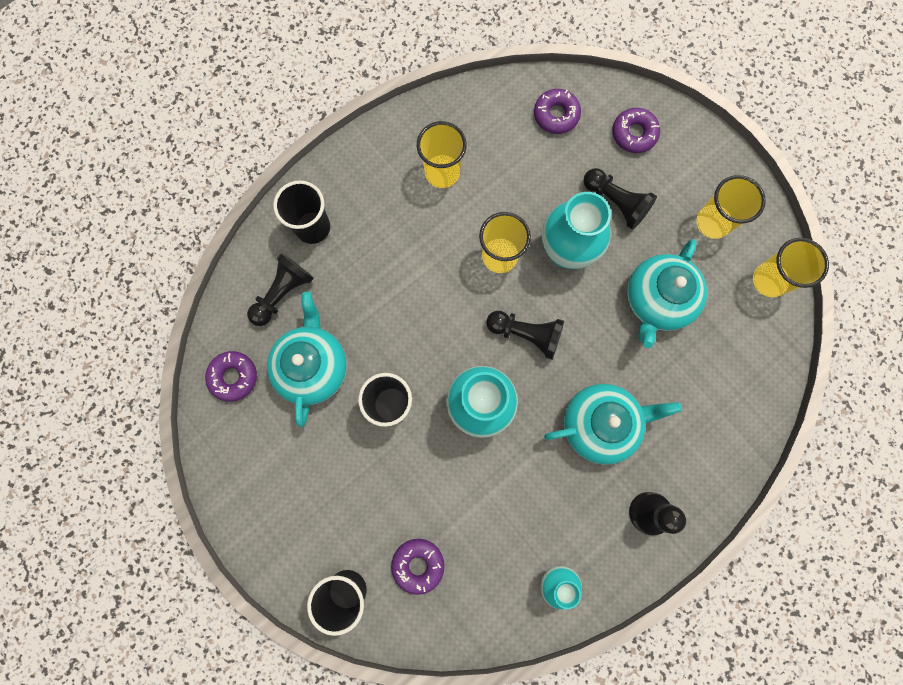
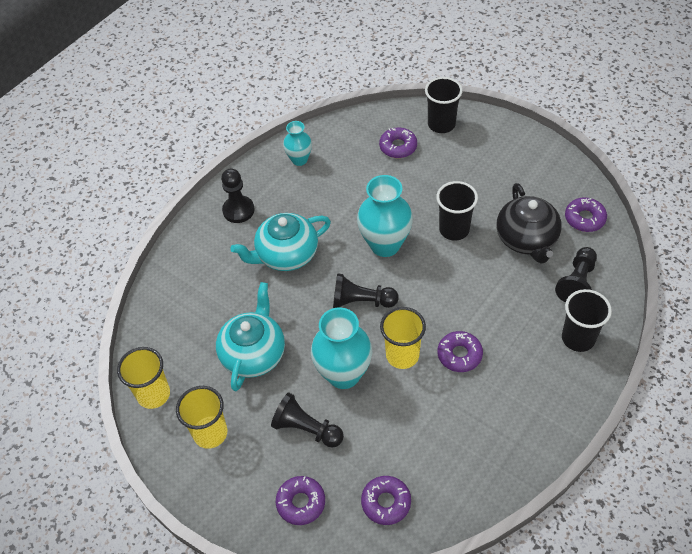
camera: 170 degrees right, 25 degrees down
turquoise teapot [267,292,347,427] -> black teapot [496,183,562,264]
yellow cup [417,121,467,188] -> none
none -> purple donut [437,331,483,372]

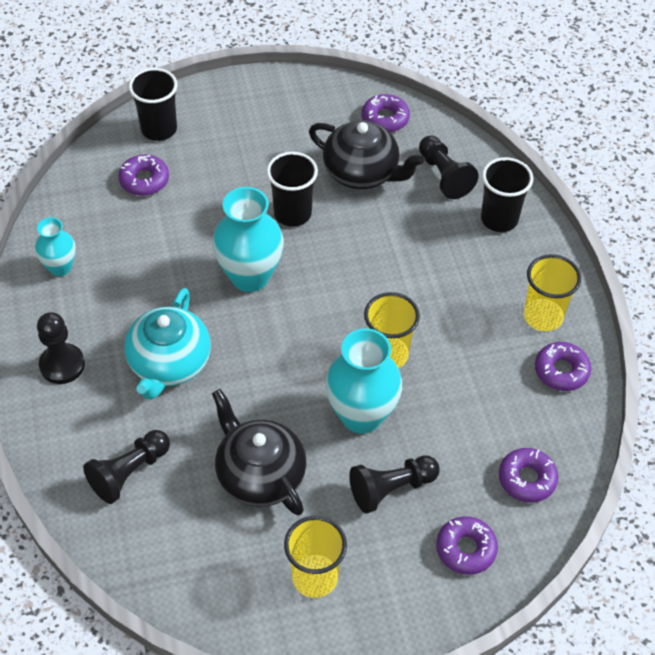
camera: 55 degrees left, 0 degrees up
yellow cup [117,347,170,409] -> yellow cup moved to [524,254,581,331]
turquoise teapot [216,282,285,391] -> black teapot [212,389,307,516]
black pawn [333,273,399,308] -> black pawn moved to [83,430,170,504]
purple donut [437,331,483,372] -> purple donut moved to [535,342,591,391]

